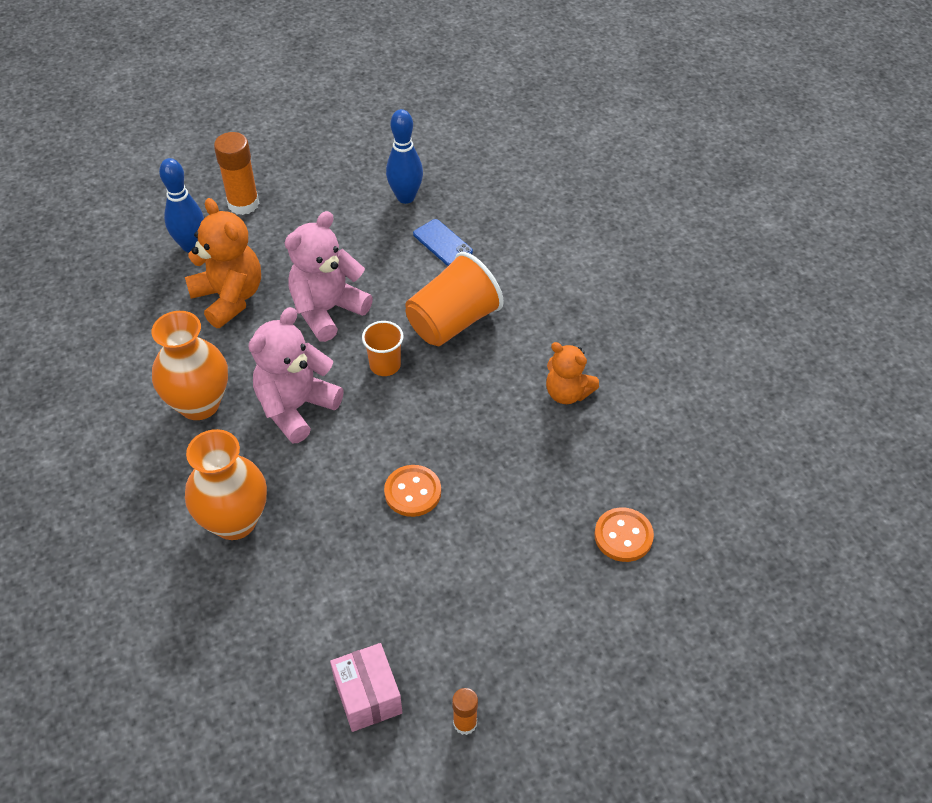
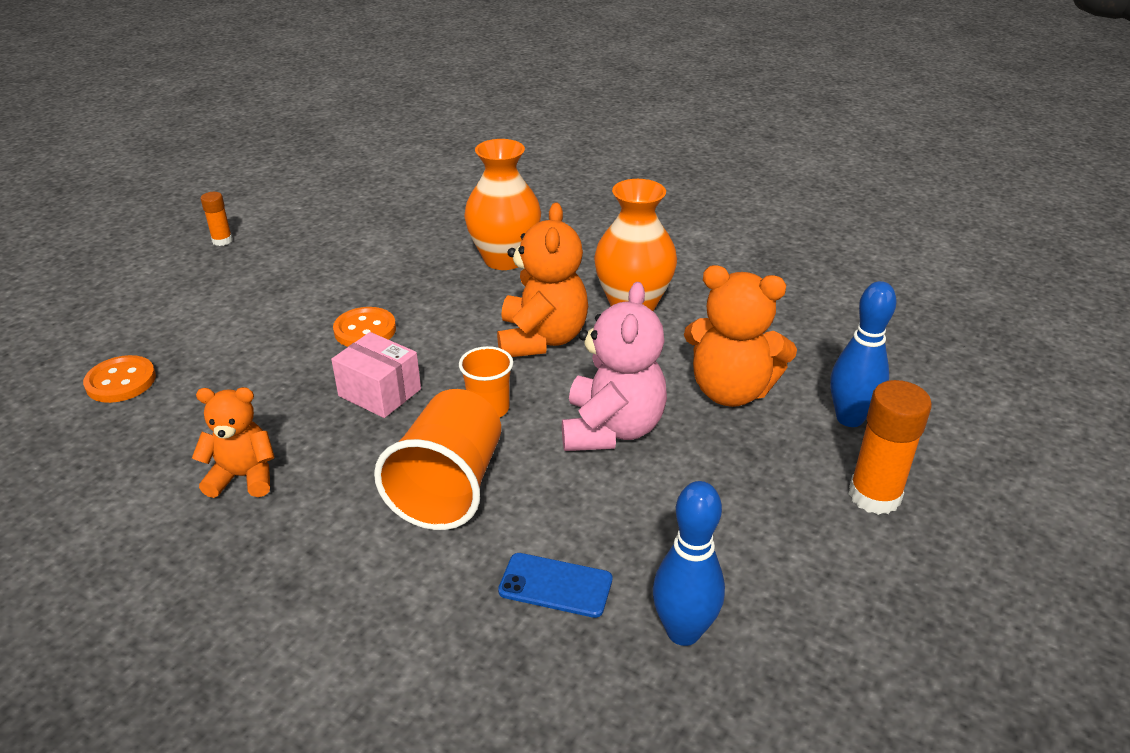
camera: 145 degrees right, 15 degrees down
pink teddy bear [248,307,344,443] -> orange teddy bear [497,203,588,357]
pink box [330,643,402,732] -> pink box moved to [331,332,421,418]

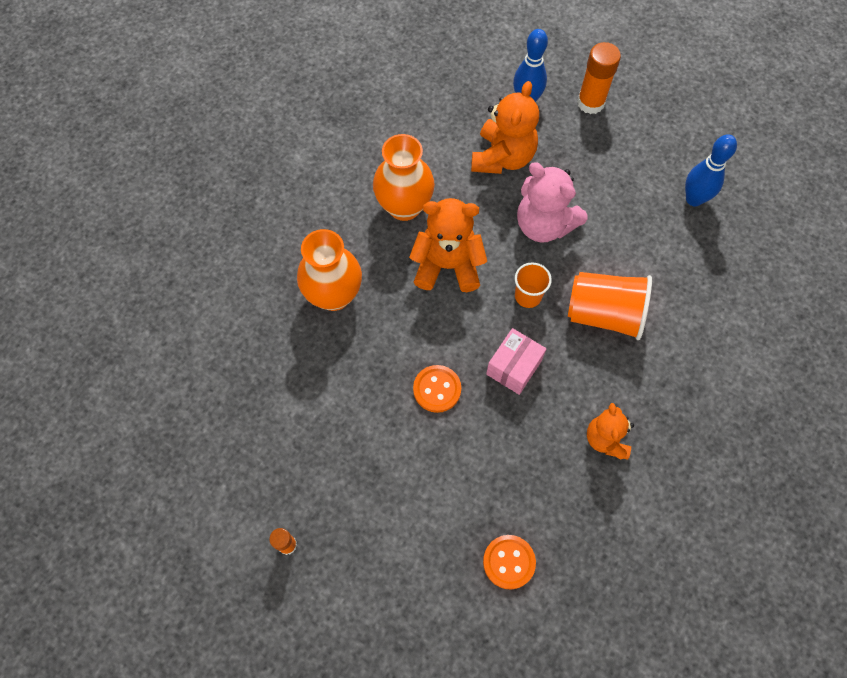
camera: 90 degrees left, 30 degrees up
blue phone [498,553,612,618] -> none
pink teddy bear [562,282,667,451] -> pink teddy bear turned 150 degrees counterclockwise [517,162,588,242]

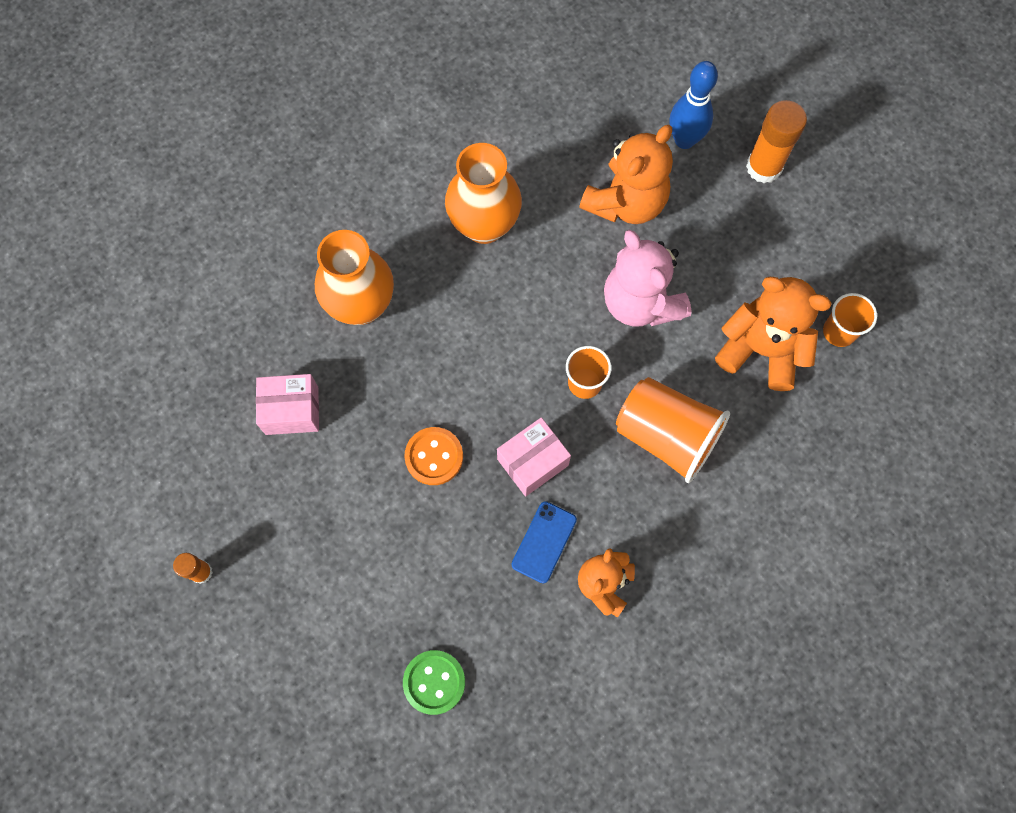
camera: 20 degrees right, 5 degrees up
orange teddy bear [409,198,487,292] -> orange teddy bear moved to [715,277,832,391]
orange button [483,535,536,589] -> green button [403,650,465,715]
blue bowling pin [685,134,737,207] -> orange cup [823,293,877,347]
none -> pink box [256,374,319,435]
none -> blue phone [512,501,577,583]

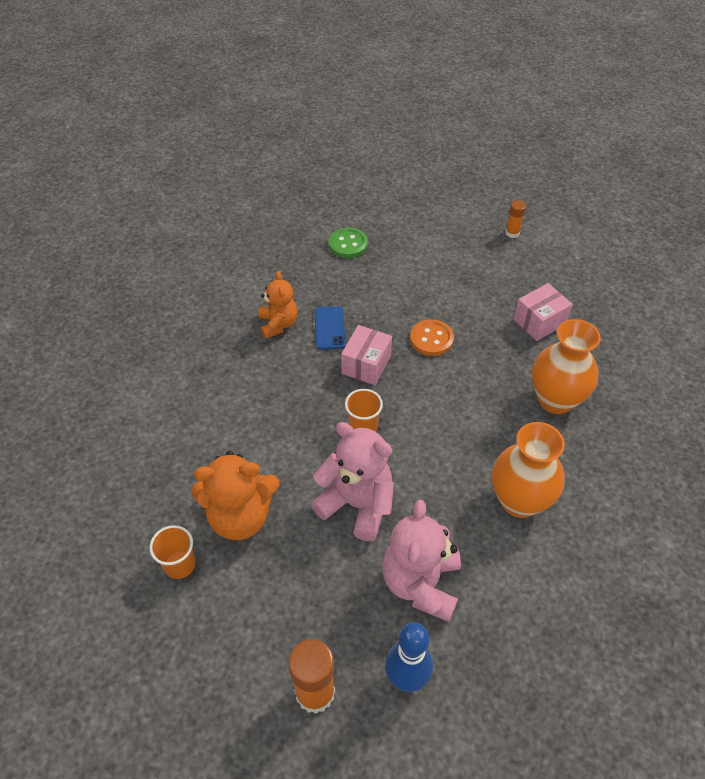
camera: 150 degrees right, 20 degrees down
orange teddy bear [579,125,673,224] -> pink teddy bear [382,500,461,622]
orange cup [616,377,730,483] -> none

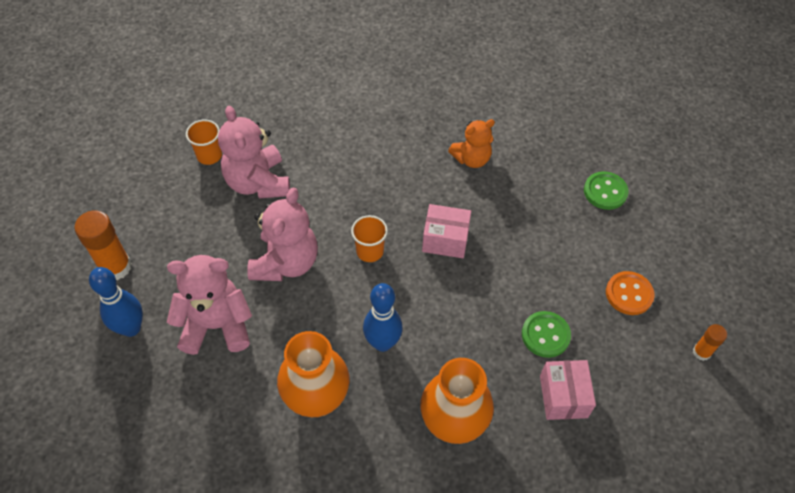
camera: 75 degrees right, 5 degrees up
orange teddy bear [191,451,280,540] -> pink teddy bear [218,106,290,199]
blue phone [314,306,346,350] -> none
orange button [410,319,454,356] -> orange button moved to [606,271,654,315]
pink box [514,283,573,341] -> pink box turned 45 degrees clockwise [540,360,596,420]
none -> blue bowling pin [363,283,403,352]
none -> green button [522,311,571,358]

